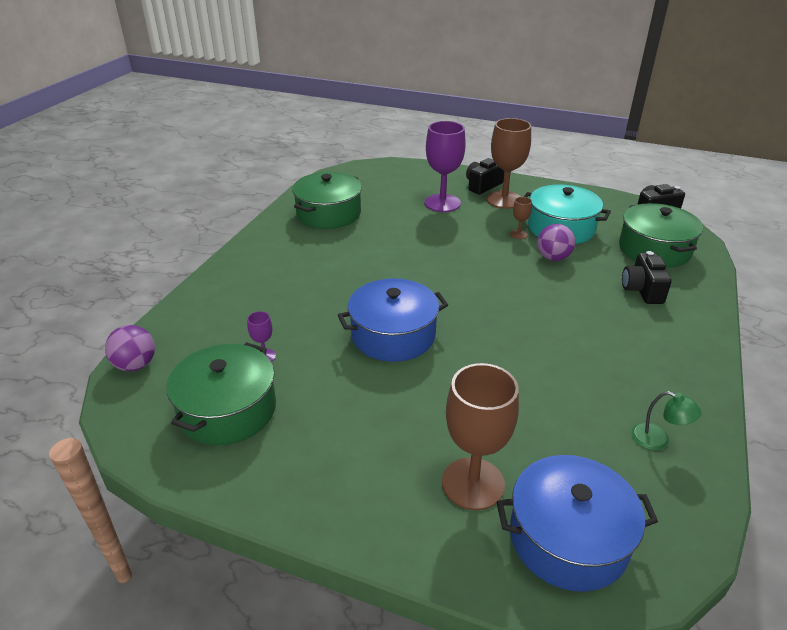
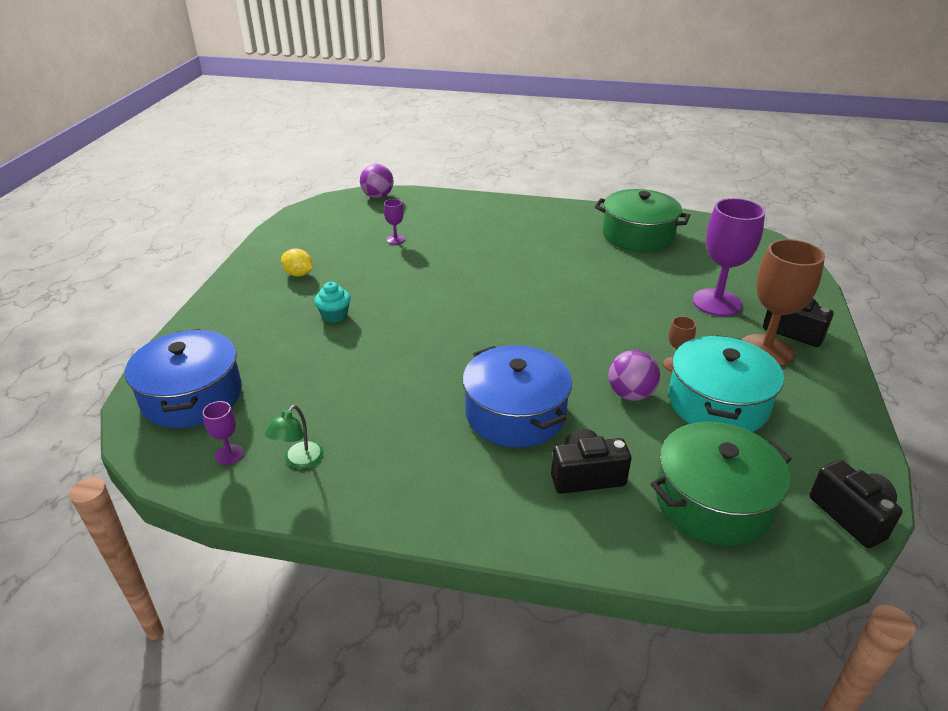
camera: 80 degrees right, 0 degrees up
green pot [167,342,276,445] -> none
blue pot [338,278,448,362] -> blue pot moved to [463,345,572,447]
brown goblet [442,363,519,510] -> none
none -> purple goblet [203,401,244,465]
none -> yellow lemon [281,249,313,277]
none -> turquoise cupcake [315,282,351,323]

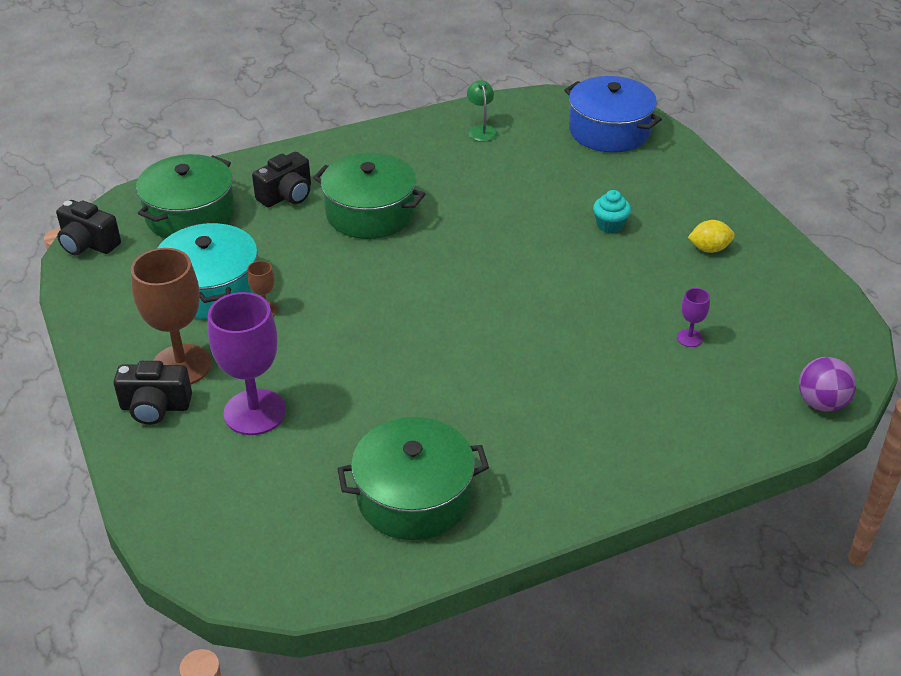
camera: 145 degrees right, 5 degrees up
purple goblet [203,401,244,465] -> none
blue pot [463,345,572,447] -> green pot [313,153,425,239]
purple ball [608,350,660,401] -> none

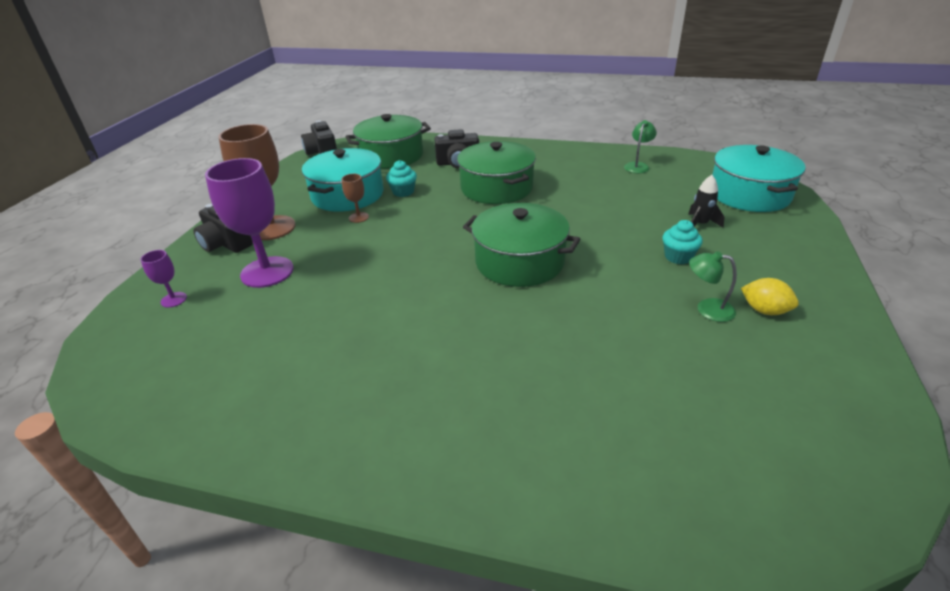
camera: 40 degrees right, 5 degrees down
green pot [337,417,489,540] -> green pot moved to [463,203,580,287]
blue pot [564,76,662,153] -> turquoise pot [712,145,806,212]
purple goblet [677,288,710,347] -> purple goblet moved to [140,250,187,308]
purple ball [799,357,856,412] -> none
none -> turquoise cupcake [386,160,417,197]
none -> black rocket [688,175,725,228]
none -> green lamp [689,251,737,322]

